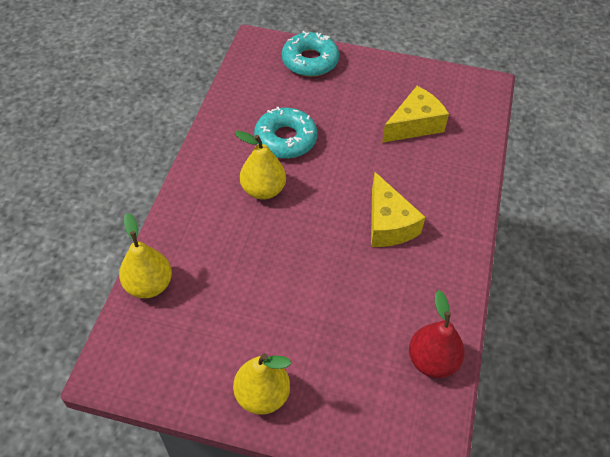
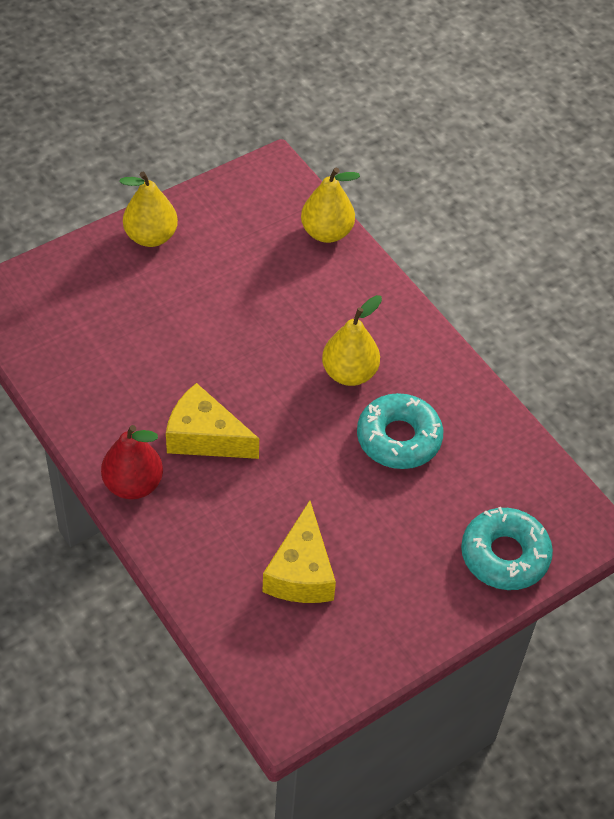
camera: 130 degrees right, 0 degrees up
red pear [409,290,465,378] -> red pear moved to [101,425,163,499]

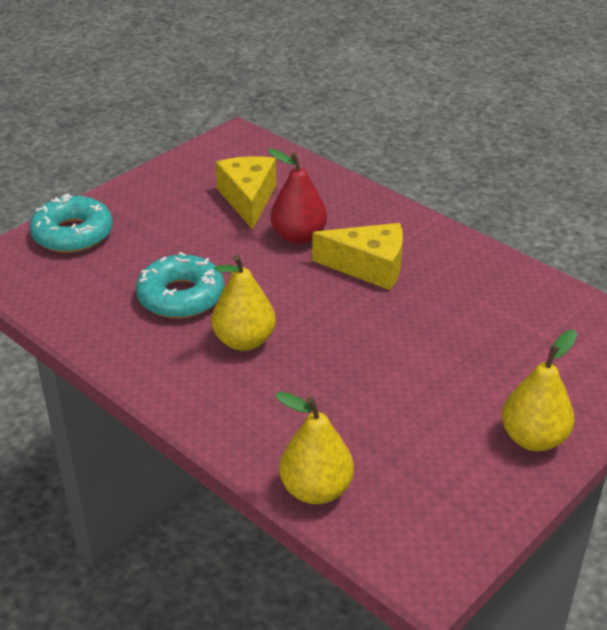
camera: 170 degrees right, 15 degrees down
red pear [101,425,163,499] -> red pear moved to [268,148,327,244]

